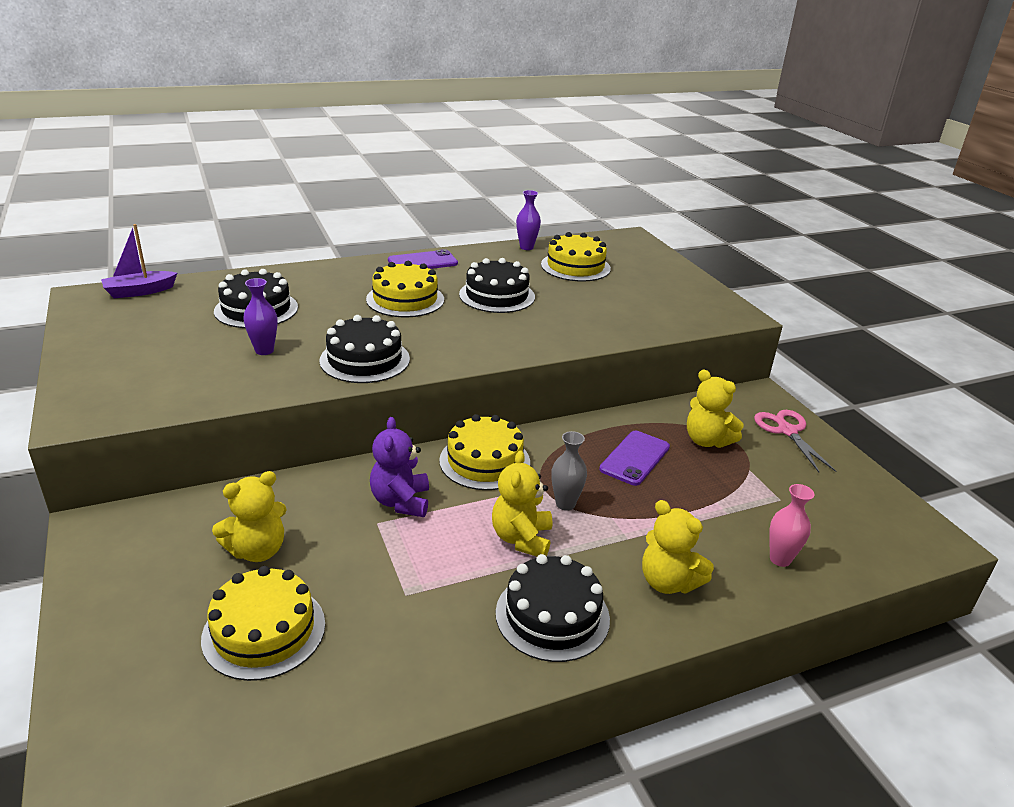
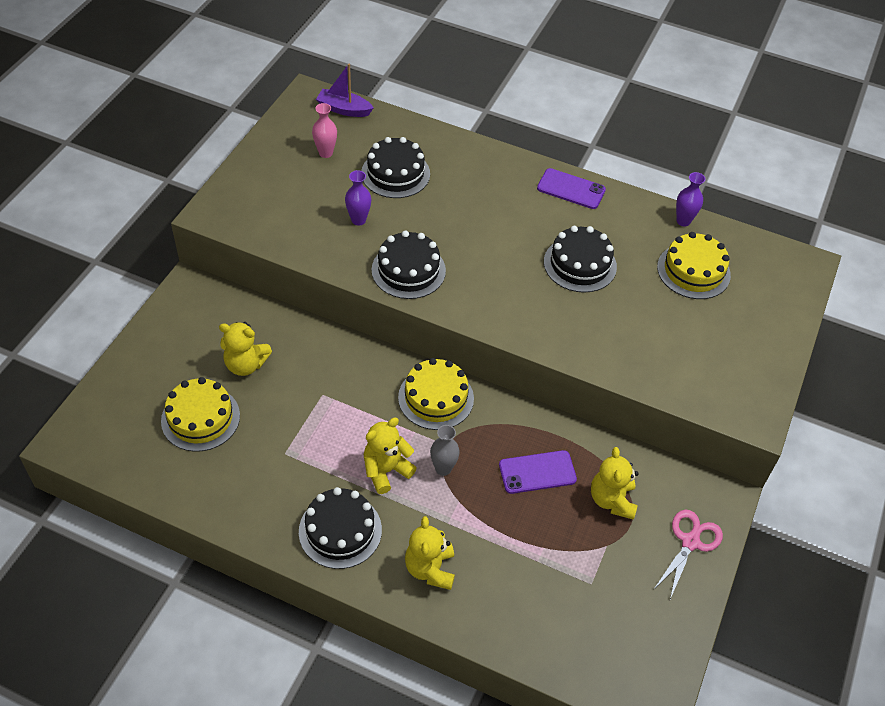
camera: 45 degrees right, 20 degrees up
yellow cake [366,261,444,317] -> none
purple teddy bear [370,417,429,517] -> none
pink vase [769,484,815,567] -> pink vase moved to [312,103,337,158]

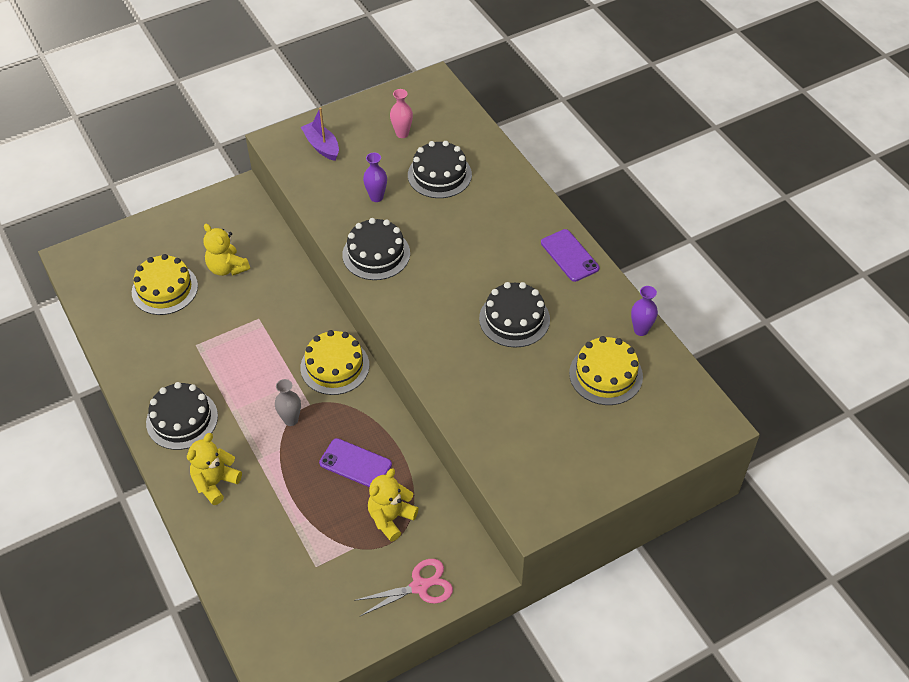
camera: 40 degrees right, 0 degrees up
purple boat [316,64,373,117] -> purple boat moved to [301,107,339,161]
yellow teddy bear [364,417,417,494] -> none

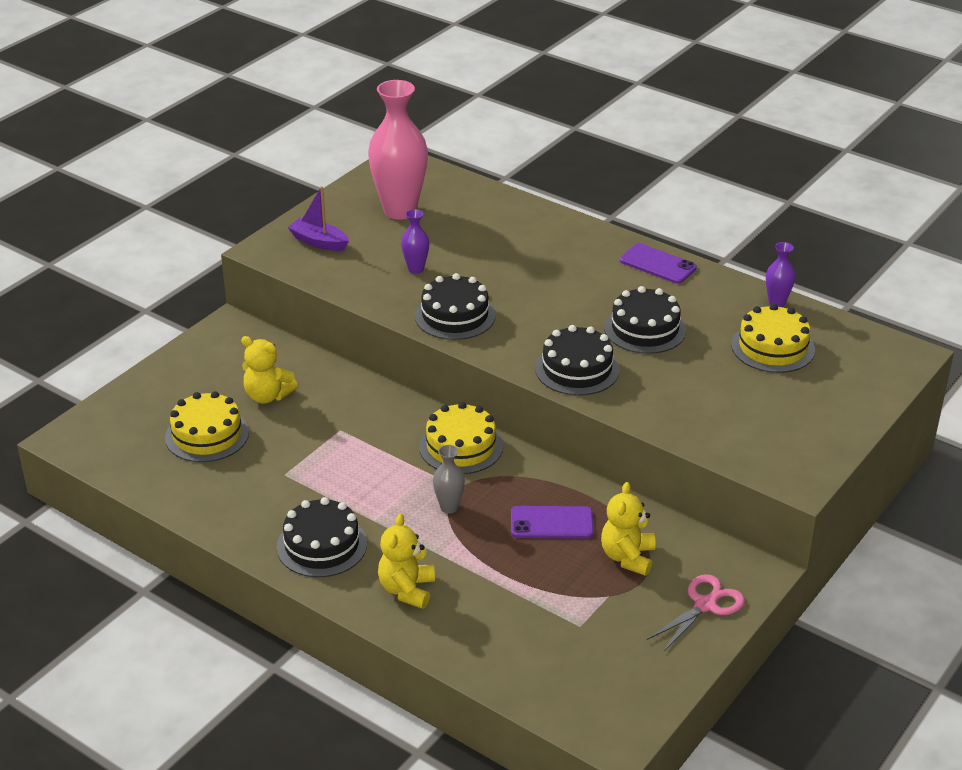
camera: 25 degrees left, 15 degrees down
pink vase [390,89,413,138] -> pink vase [368,80,428,220], size x2.19
black cake [408,141,472,198] -> black cake moved to [535,325,620,396]

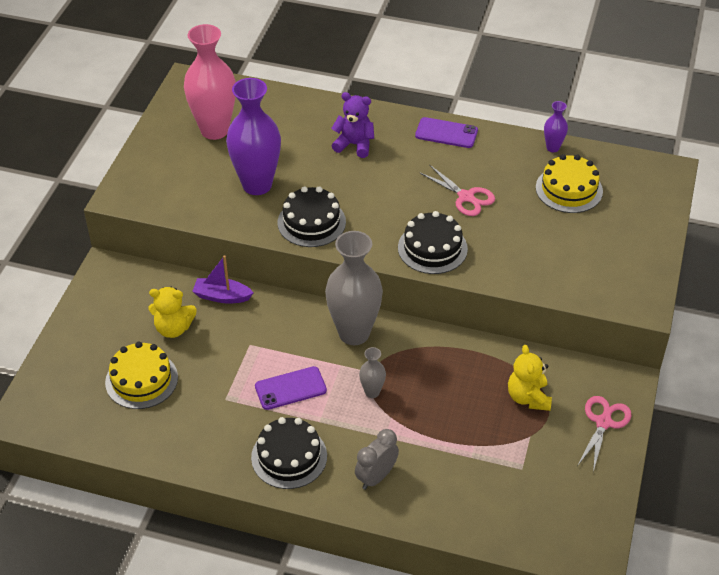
camera: 20 degrees left, 10 degrees up
purple boat [288,186,349,251] -> purple boat moved to [192,255,254,304]
yellow teddy bear [378,514,435,609] -> grey clock [355,429,399,490]
purple vase [401,209,429,274] -> purple vase [226,78,281,195], size x2.19
yellow cake [419,402,503,474] -> grey vase [325,231,383,345]
purple phone [511,506,594,539] -> purple phone moved to [255,366,327,410]
black cake [604,286,686,354] -> pink scissors [419,165,495,216]
none -> purple teddy bear [331,92,374,158]

